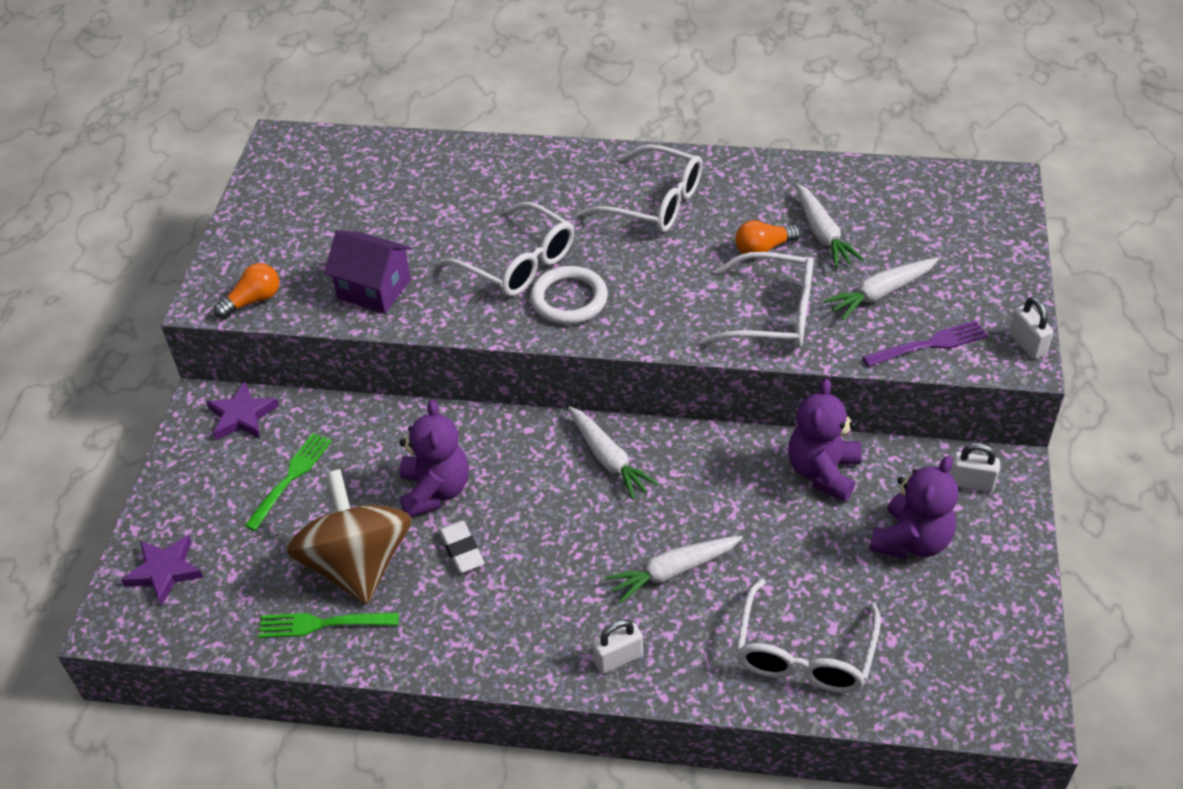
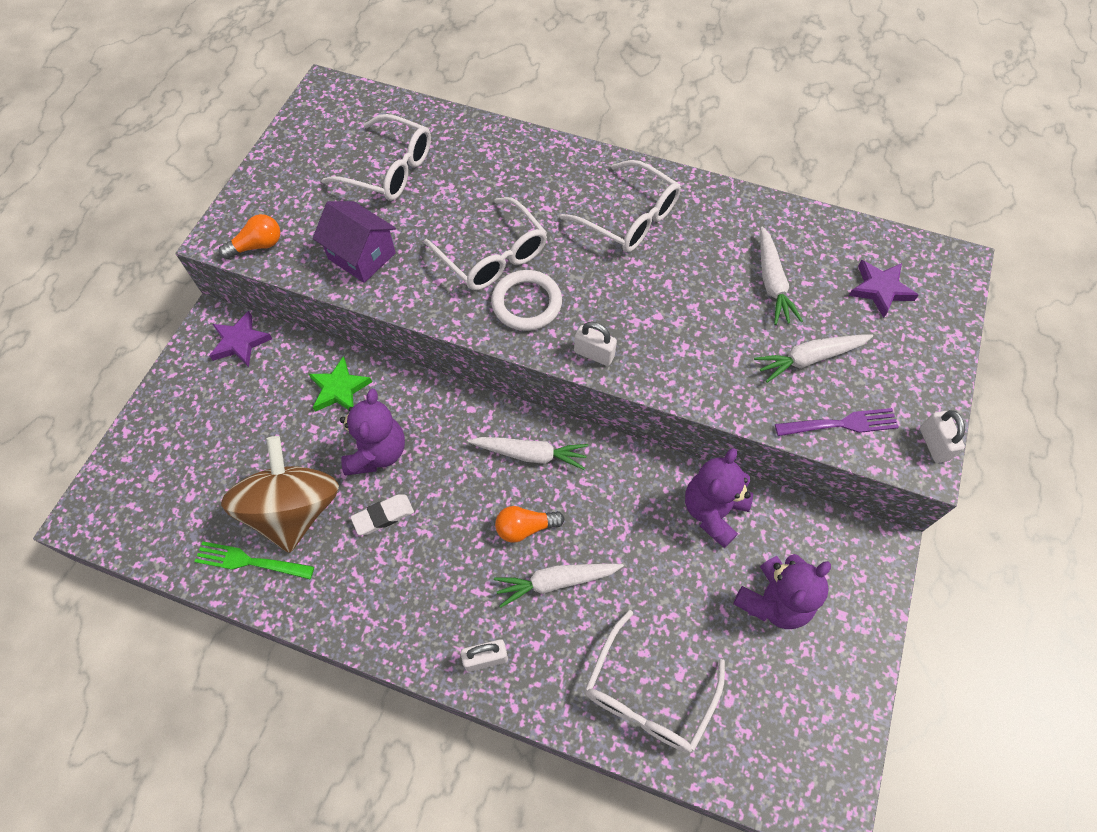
camera: 10 degrees right, 15 degrees up
purple star [121,535,203,606] -> purple star moved to [849,260,919,318]
green fork [244,433,332,531] -> none
white eraser [439,521,484,573] -> white eraser turned 75 degrees clockwise [351,494,414,535]
white carrot [568,406,659,500] -> white carrot turned 60 degrees counterclockwise [468,437,588,470]
white glasses [702,252,814,348] -> white glasses moved to [322,114,431,201]
orange light bulb [735,220,801,254] -> orange light bulb moved to [495,506,565,543]
white padlock [950,443,1000,492] -> white padlock moved to [574,322,617,366]
none -> green star [309,356,372,412]

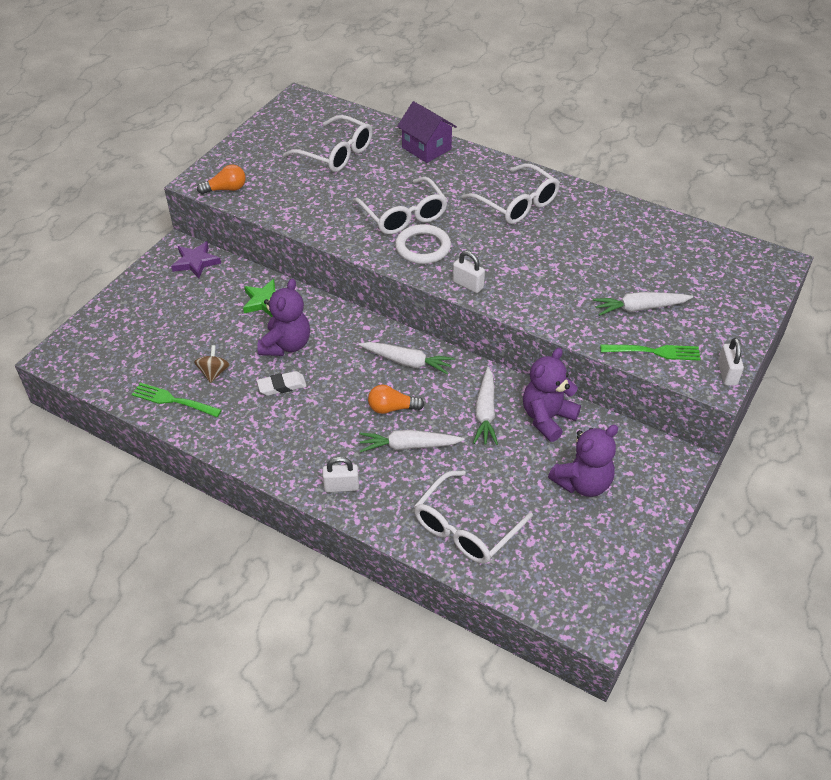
camera: 10 degrees right, 15 degrees down
brown spinning top [221,436,339,553] -> brown spinning top [194,345,230,383], size x0.41
purple house [313,201,396,283] -> purple house moved to [397,101,457,163]
white carrot [760,227,803,325] -> white carrot moved to [473,367,498,445]
purple fork [775,408,899,436] -> green fork [600,345,701,360]
purple star [849,260,919,318] -> none

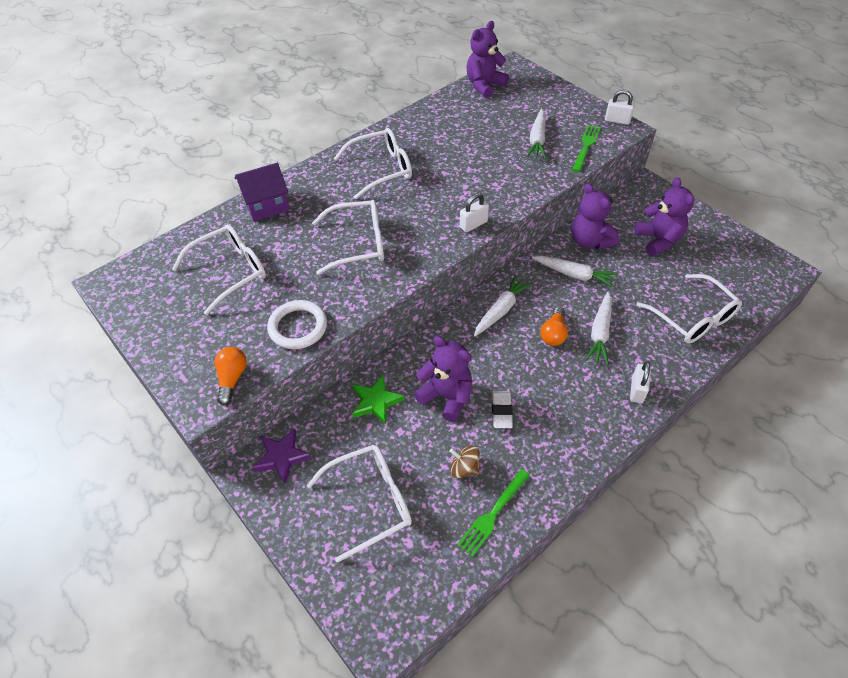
camera: 70 degrees left, 5 degrees up
white ring [395,224,451,264] -> white ring moved to [267,300,327,349]
none -> white glasses [307,445,412,563]
none -> purple teddy bear [467,21,509,98]

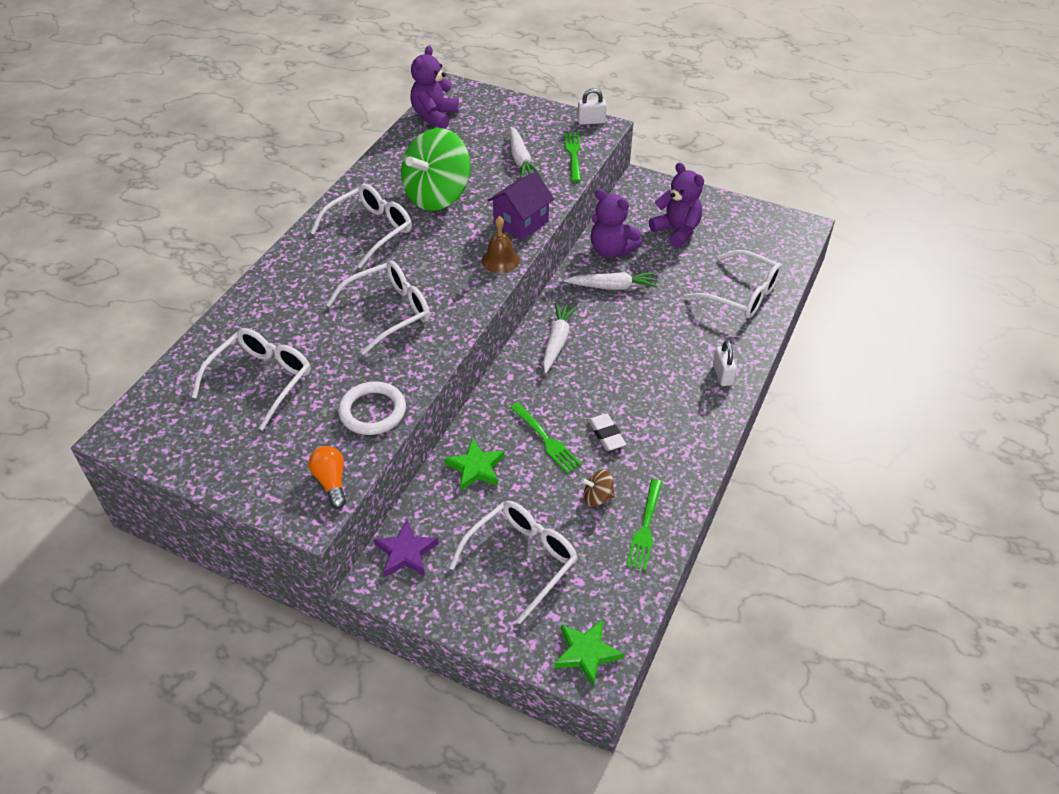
camera: 25 degrees left, 5 degrees down
purple house [235,163,290,221] -> purple house moved to [488,172,554,240]
purple teddy bear [414,336,472,422] -> green fork [510,402,582,473]
white padlock [460,193,489,232] -> brown bell [482,216,520,273]
orange light bulb [540,307,568,346] -> none
white carrot [586,291,612,365] -> none
none -> green spinning top [401,128,470,211]
none -> green star [554,619,624,686]

